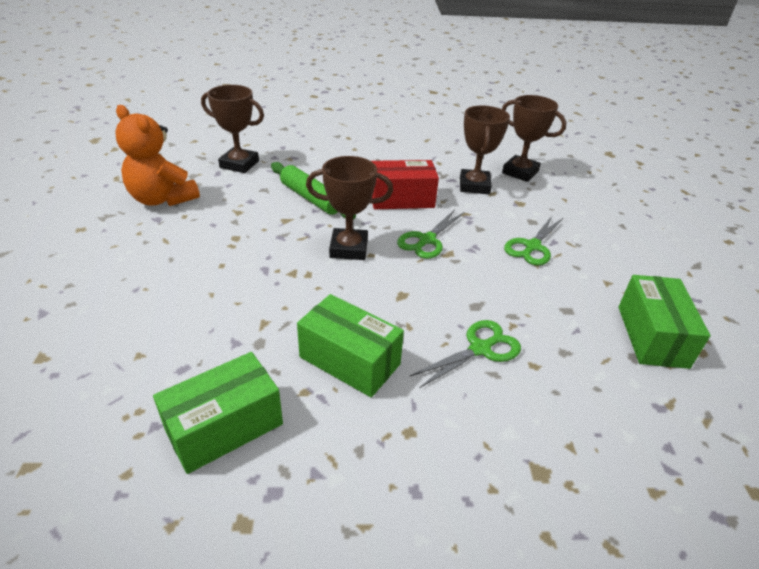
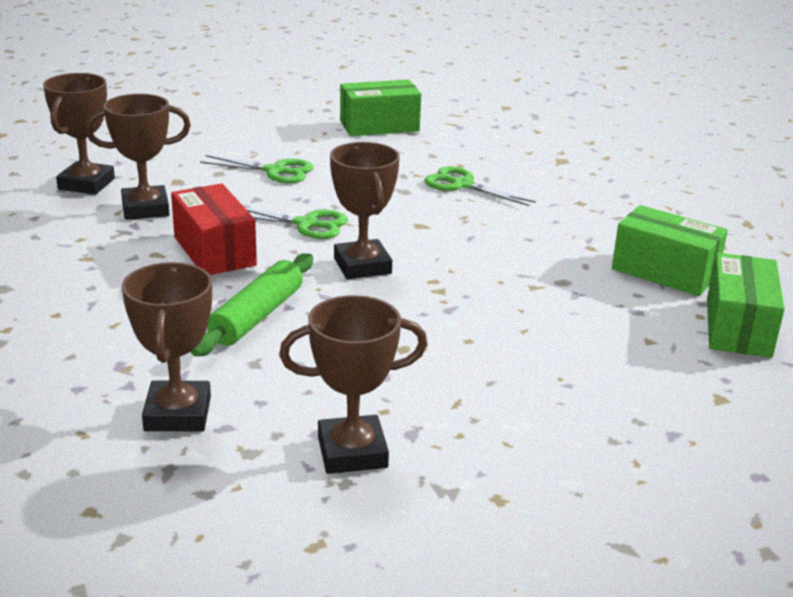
camera: 110 degrees left, 10 degrees down
orange teddy bear [115,105,200,206] -> brown trophy [279,295,427,474]
green box [297,294,404,397] -> green box moved to [707,253,785,358]

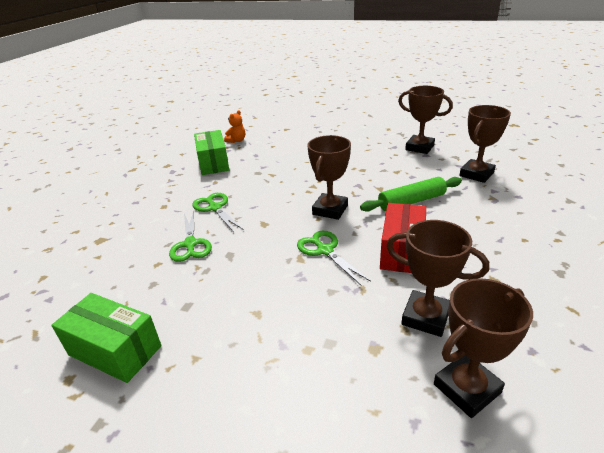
camera: 135 degrees left, 5 degrees up
green scissors [200,155,313,183] -> green scissors moved to [192,193,244,232]
green box [707,253,785,358] -> orange teddy bear [224,110,245,143]

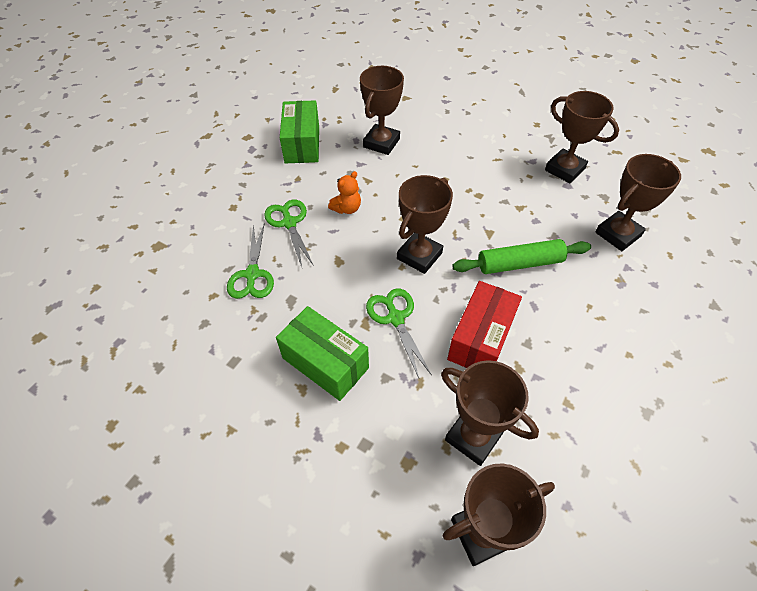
camera: 10 degrees right, 20 degrees up
green box [51,293,162,383] -> green box moved to [276,306,369,401]
orange teddy bear [224,110,245,143] -> orange teddy bear moved to [328,171,361,214]
none -> brown trophy [360,66,404,155]

